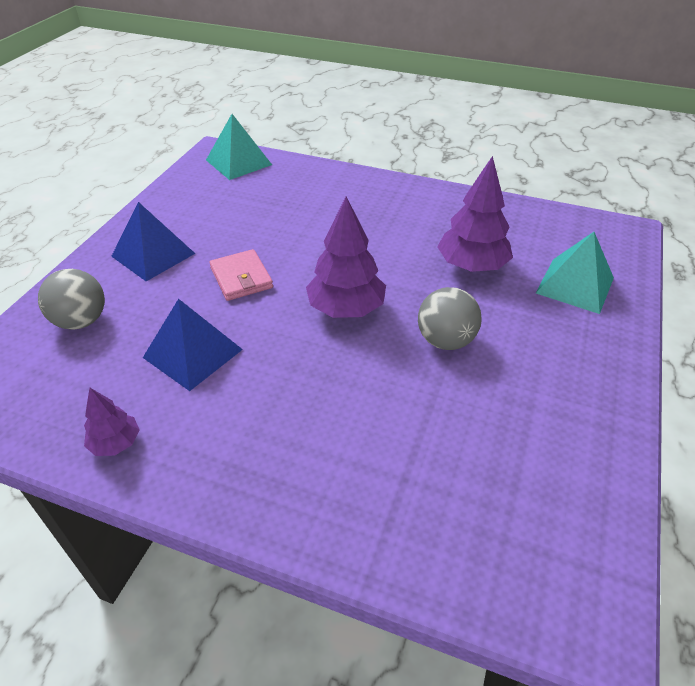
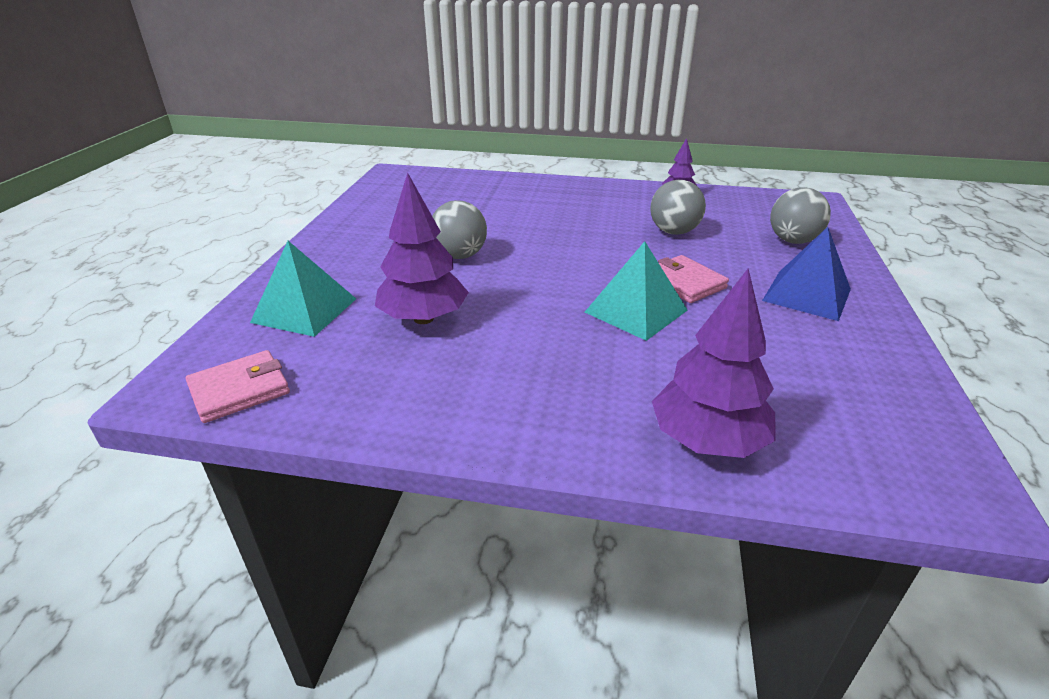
camera: 170 degrees right, 10 degrees down
blue pyramid [143,299,243,391] -> grey ball [650,180,706,235]
turquoise pyramid [206,114,272,180] -> turquoise pyramid moved to [585,241,688,341]
purple tree [306,196,386,318] -> purple tree moved to [652,269,775,458]
none -> pink wallet [186,350,290,423]

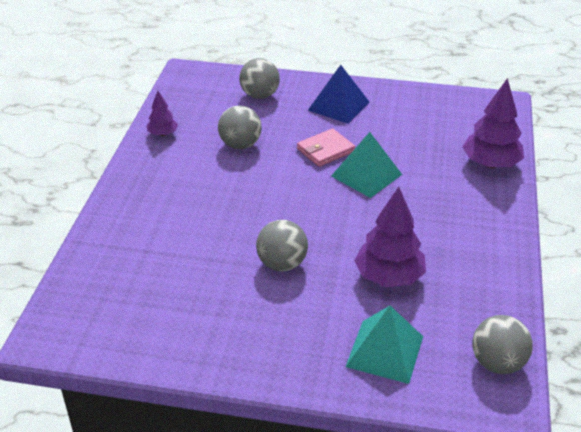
camera: 90 degrees left, 5 degrees up
pink wallet [186,350,290,423] -> grey ball [472,315,533,374]

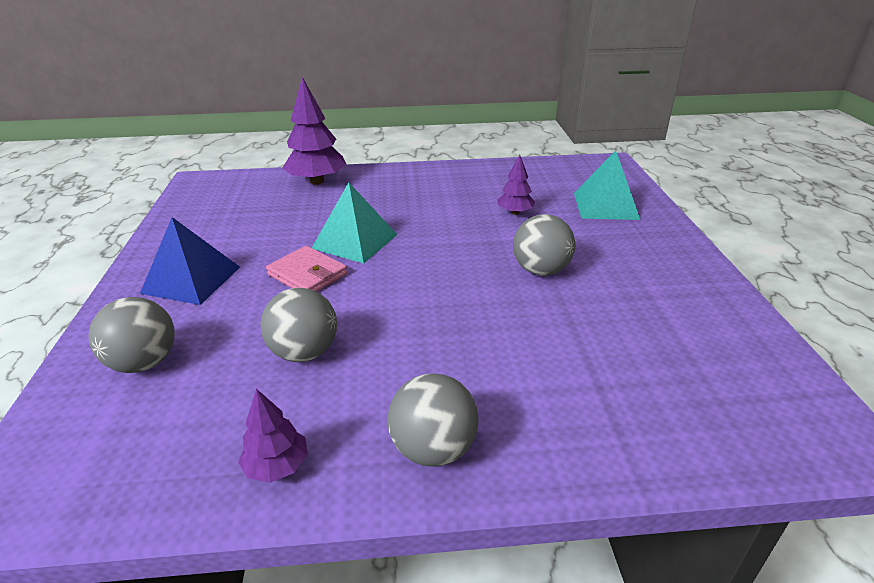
camera: 105 degrees left, 5 degrees down
purple tree [354,187,426,287] -> purple tree [497,155,535,215], size x0.54
grey ball [472,315,533,374] -> grey ball moved to [387,373,479,467]

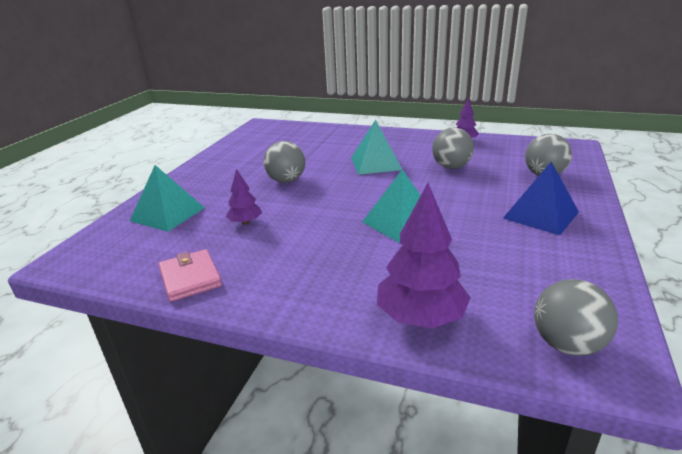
camera: 155 degrees left, 5 degrees down
pink wallet [266,246,348,292] -> pink wallet moved to [158,249,222,302]
grey ball [387,373,479,467] -> grey ball moved to [534,279,618,356]
none -> turquoise pyramid [351,120,402,175]

